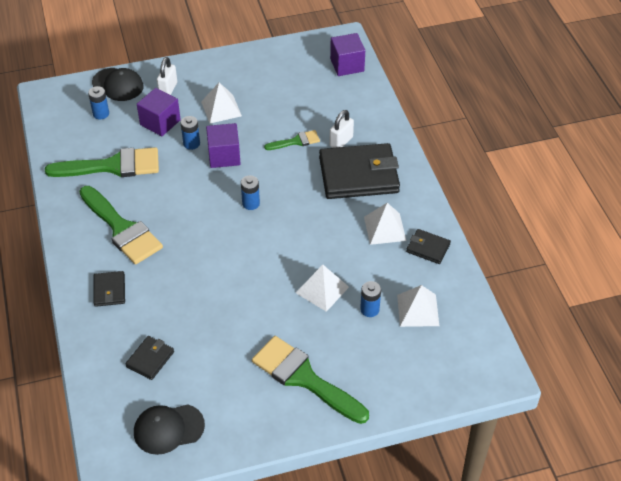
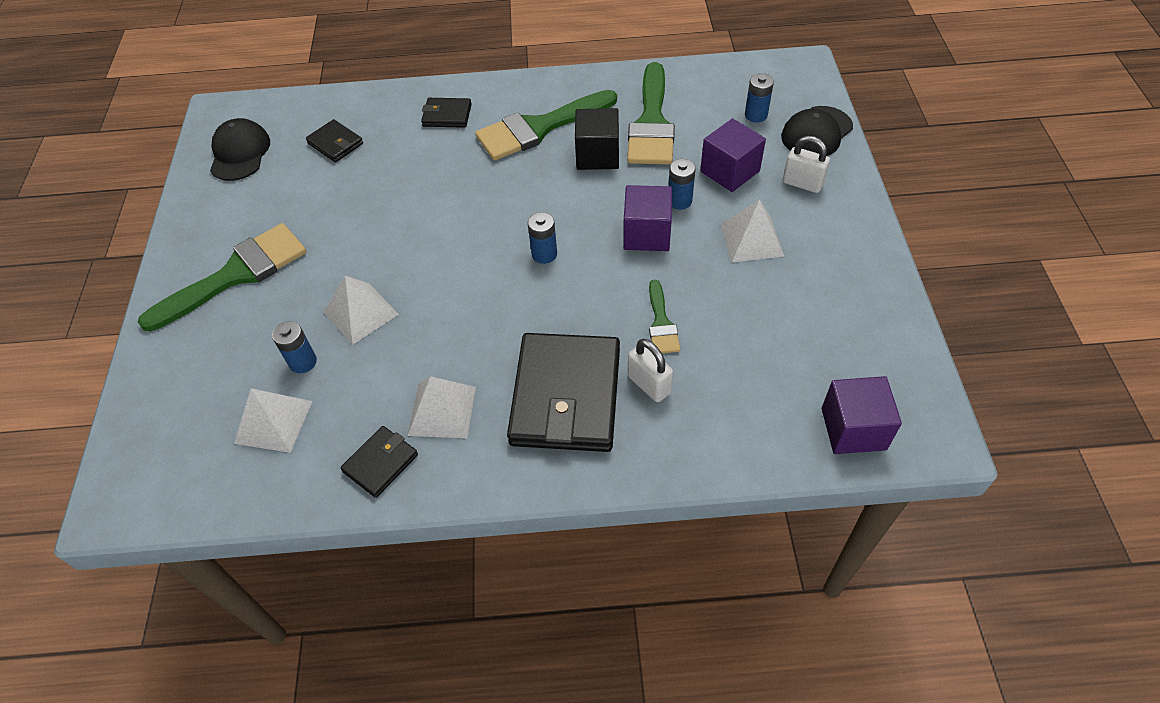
camera: 105 degrees right, 5 degrees up
none -> black cube [575,108,619,170]

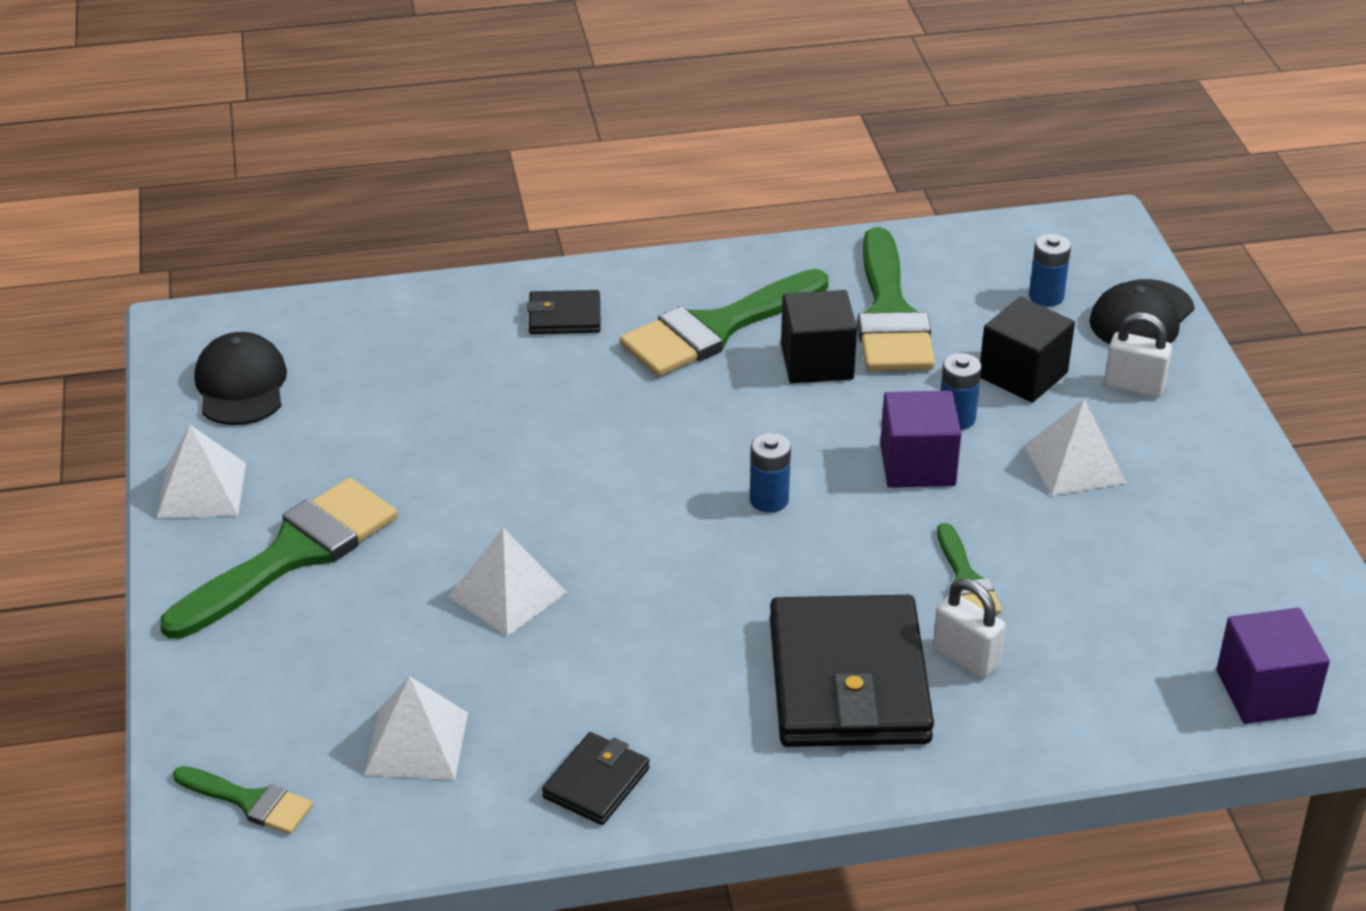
camera: 10 degrees left, 15 degrees down
blue battery [272,321,317,373] -> none
black wallet [306,119,363,162] -> none
white pyramid [408,376,476,438] -> white pyramid moved to [157,425,246,518]
purple cube [700,118,766,192] -> black cube [980,297,1075,403]
none -> green brush [173,766,313,834]

